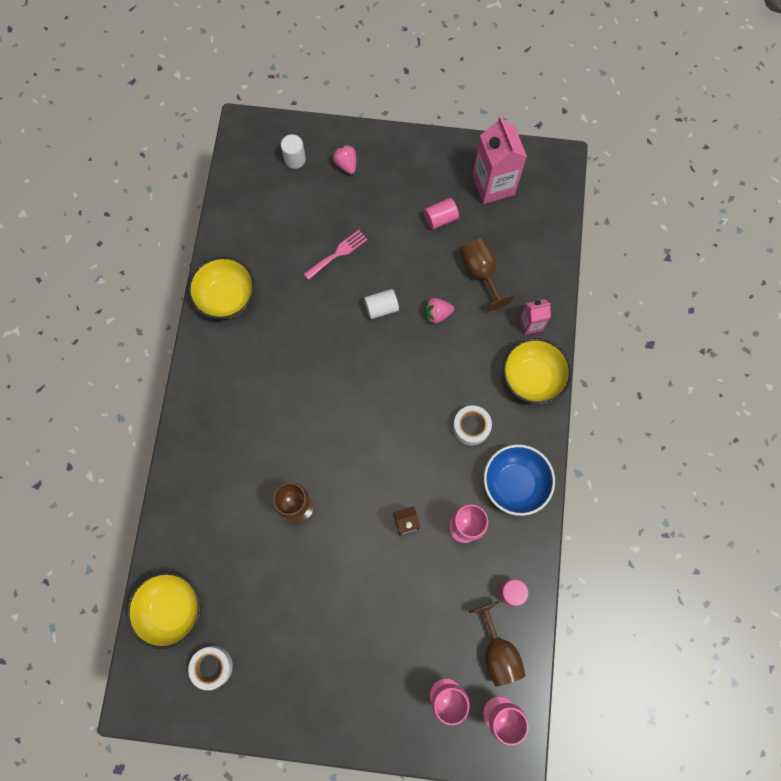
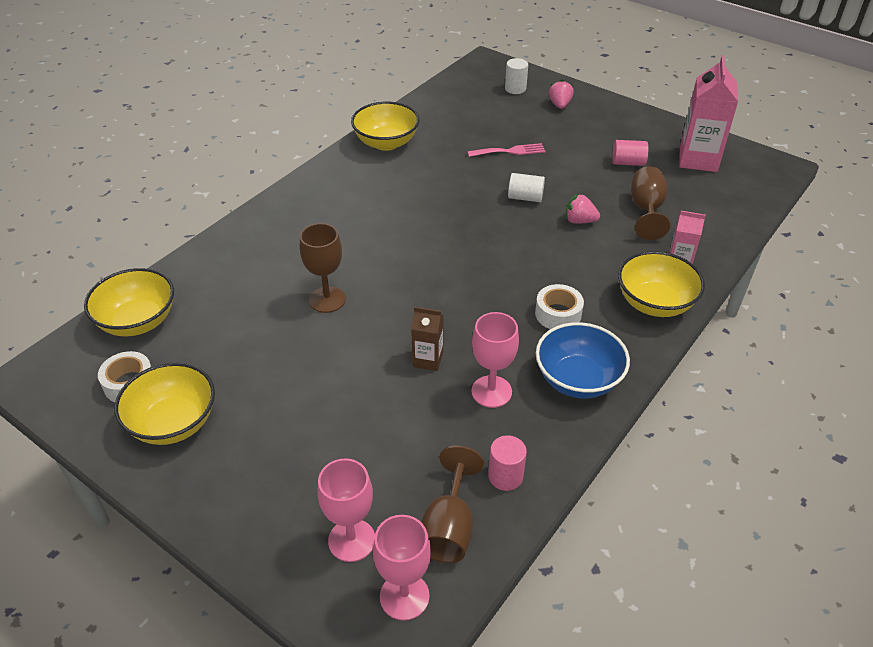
camera: 30 degrees right, 30 degrees down
none -> yellow bowl [114,363,215,445]

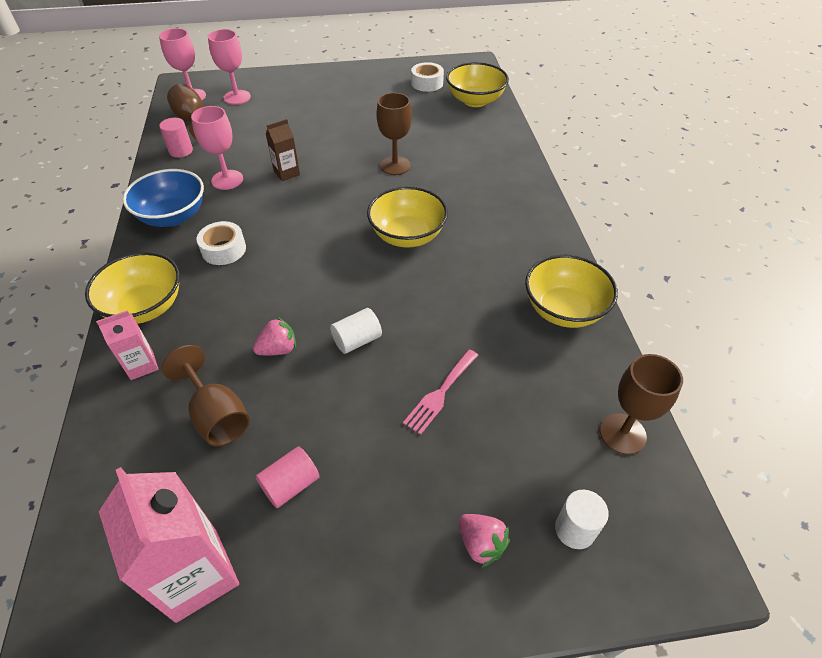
camera: 135 degrees right, 5 degrees up
yellow bowl [114,363,215,445] -> yellow bowl moved to [367,186,448,248]
none -> brown goblet [600,354,683,455]

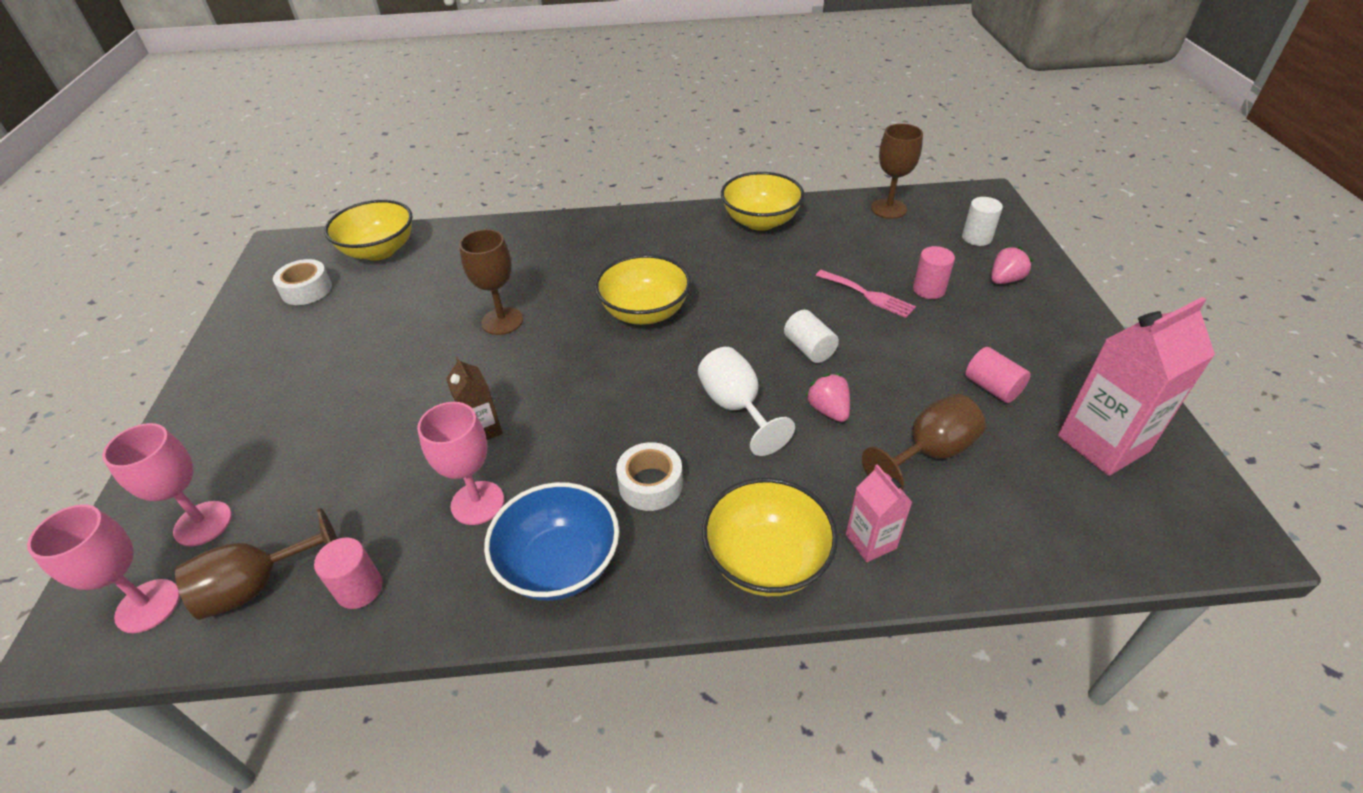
camera: 85 degrees left, 5 degrees down
none -> white goblet [698,347,795,456]
none -> pink cylinder [913,246,955,299]

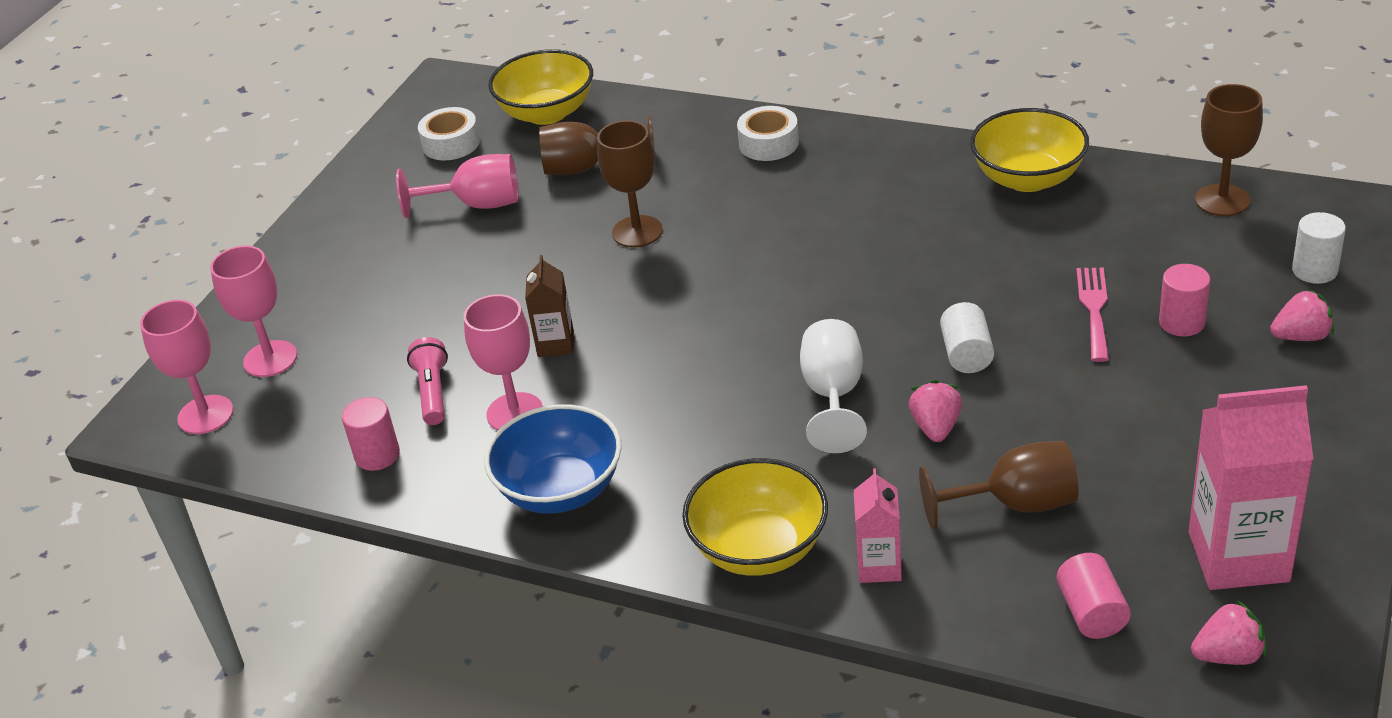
camera: 30 degrees right, 5 degrees down
brown goblet [175,508,337,620] -> brown goblet moved to [539,116,656,175]
yellow bowl [595,254,691,325] -> none
white tape [616,442,683,511] -> white tape moved to [737,106,799,161]
pink fork [816,270,916,318] -> pink fork turned 150 degrees counterclockwise [1077,268,1109,362]
pink cylinder [965,347,1031,403] -> pink cylinder moved to [1056,553,1131,639]
none -> pink goblet [396,154,519,218]
none -> pink flashlight [407,337,448,425]
none -> pink strawberry [1191,600,1267,665]

